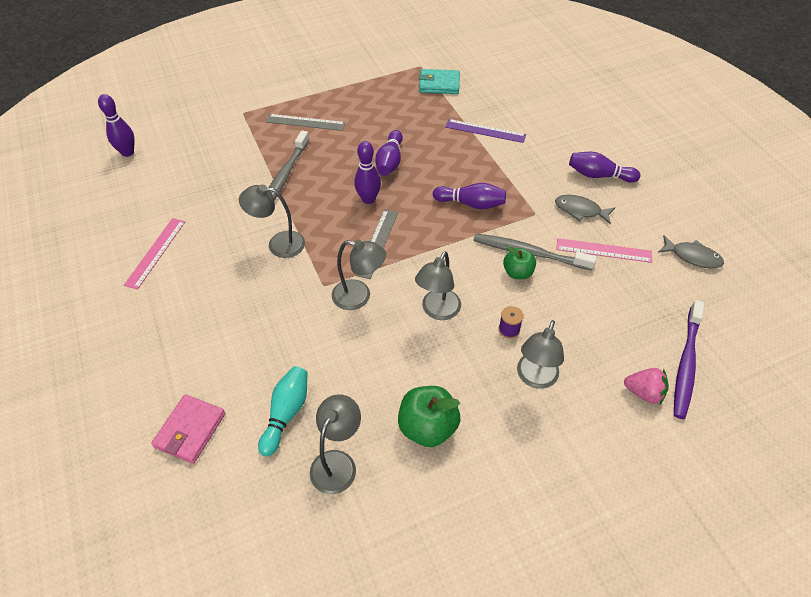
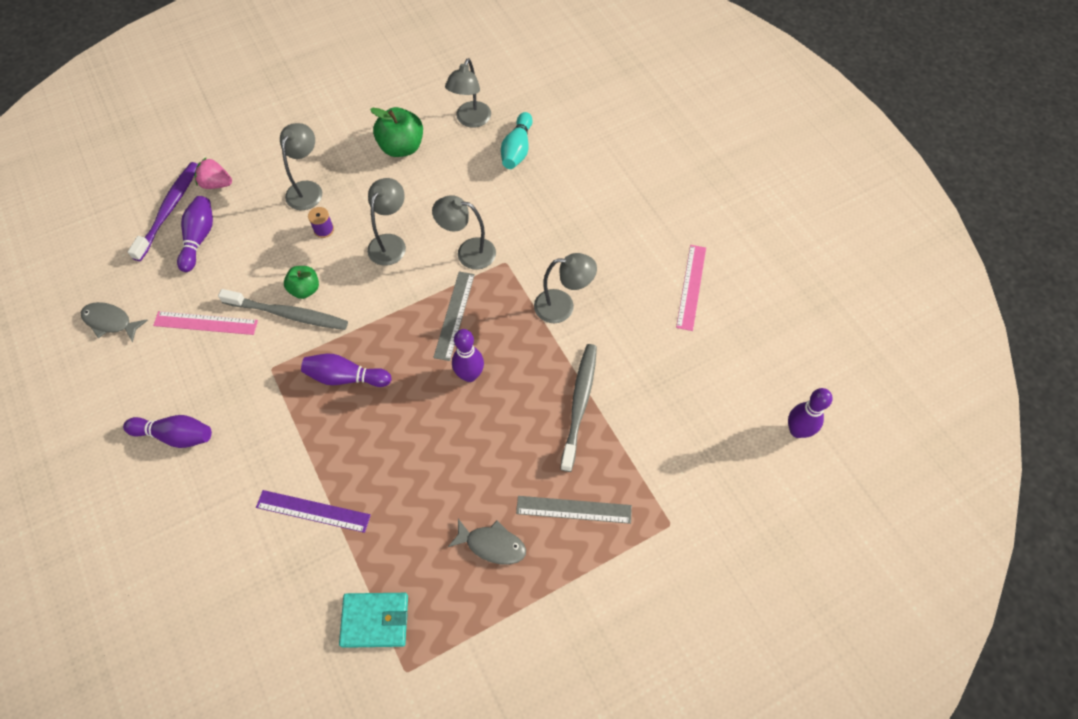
camera: 175 degrees right, 10 degrees up
pink wallet [151,394,225,464] -> none
purple bowling pin [375,130,403,176] -> purple bowling pin moved to [177,196,213,272]
grey fish [555,195,615,224] -> grey fish moved to [448,519,526,565]

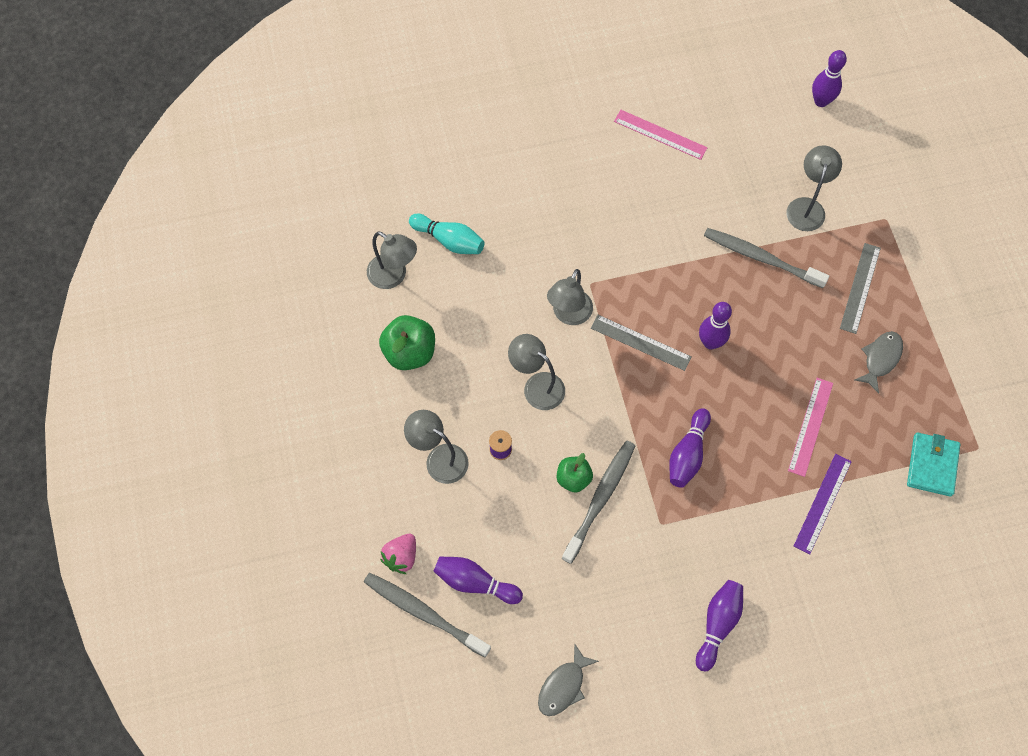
camera: 75 degrees left, 5 degrees up
purple toothbrush [128,162,198,261] -> grey toothbrush [364,573,491,657]
pink ruler [153,311,258,335] -> pink ruler moved to [788,378,833,477]
grey lamp [534,253,597,323] -> grey lamp moved to [786,145,842,231]

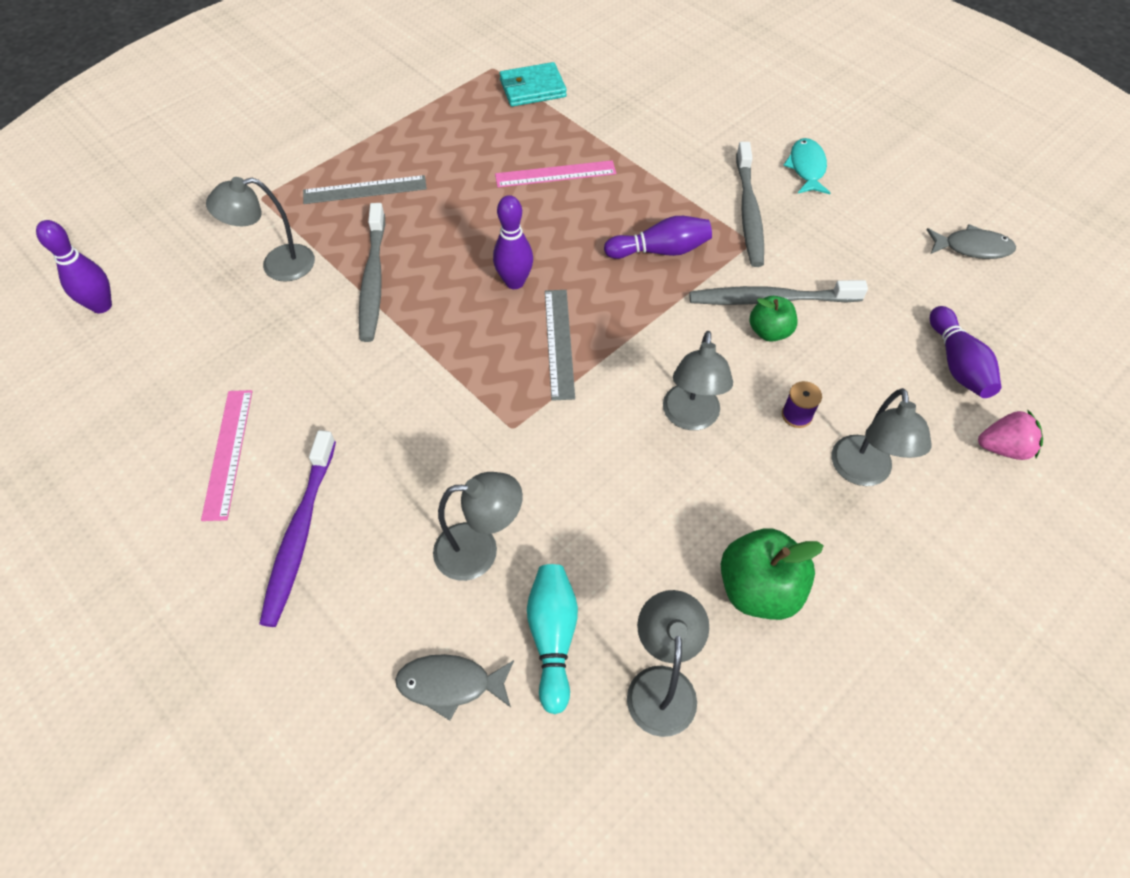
camera: 120 degrees left, 10 degrees down
grey toothbrush [364,573,491,657] -> grey toothbrush moved to [736,142,764,267]
grey lamp [547,269,593,325] -> grey lamp moved to [433,472,523,581]
purple bowling pin [696,580,743,671] -> turquoise fish [783,138,830,194]
purple ruler [794,454,852,554] -> none
grey fish [855,331,903,394] -> grey fish moved to [395,654,514,721]
none -> purple toothbrush [259,430,336,627]

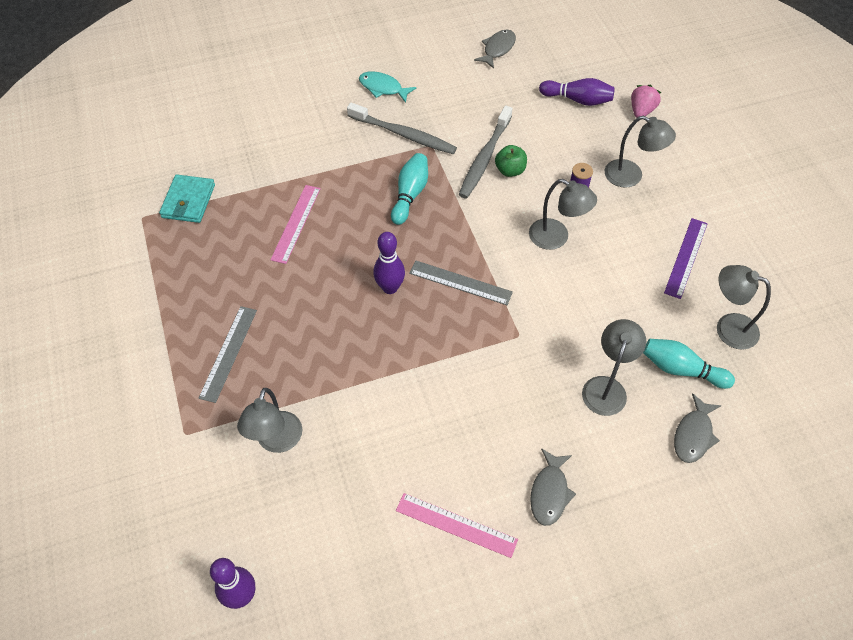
camera: 65 degrees left, 0 degrees up
purple toothbrush [259,430,336,627] -> grey fish [530,448,576,526]
grey toothbrush [359,203,385,342] -> none
purple bowling pin [604,216,712,259] -> turquoise bowling pin [391,153,428,225]
green apple [721,528,824,620] -> purple ruler [664,218,708,299]

